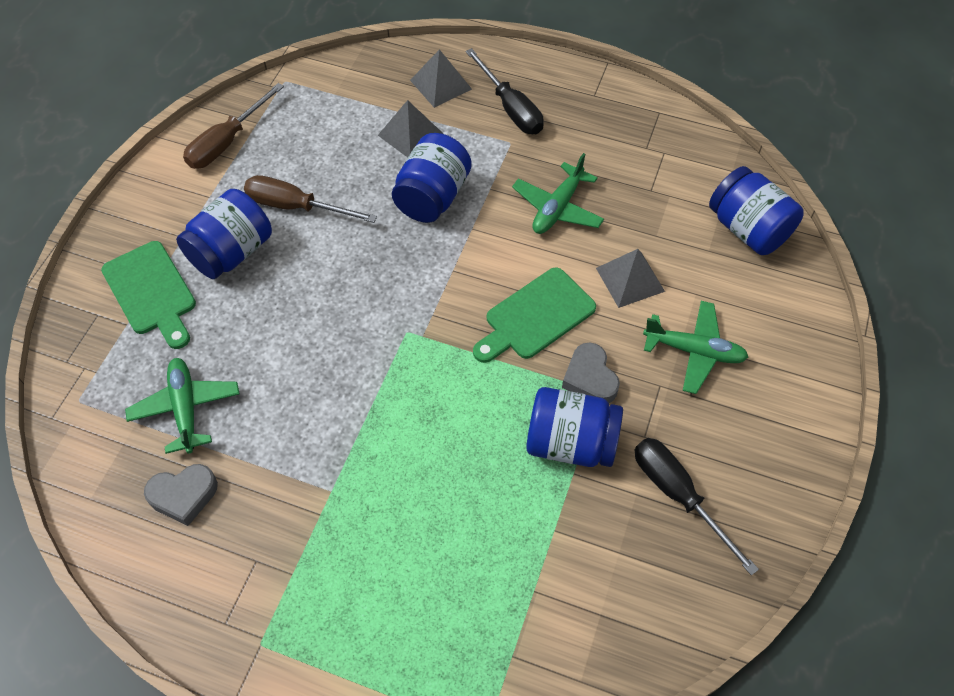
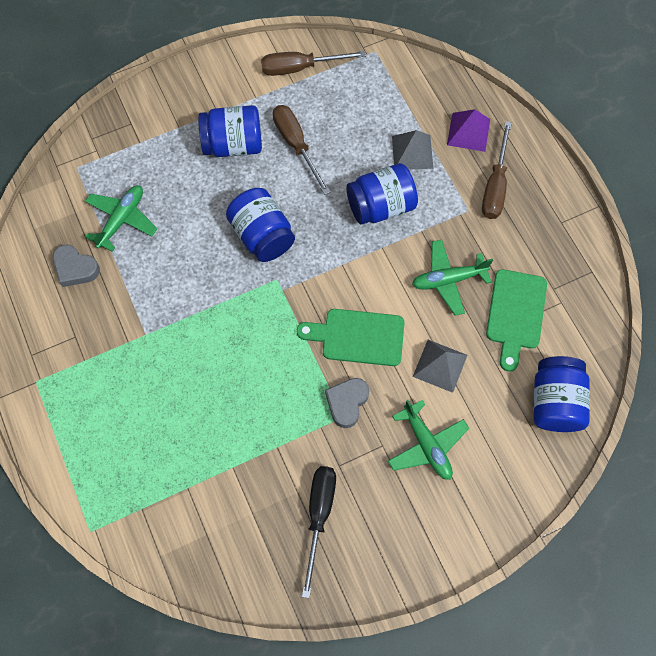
camera: 45 degrees right, 10 degrees up
green cutting board [101,241,196,349] -> green cutting board moved to [486,269,547,372]
grey pyramid [410,49,472,108] -> purple pyramid [447,109,490,152]
black screwdriver [465,48,544,134] -> brown screwdriver [482,121,512,219]
blue jar [526,387,623,467] -> blue jar moved to [226,188,295,262]

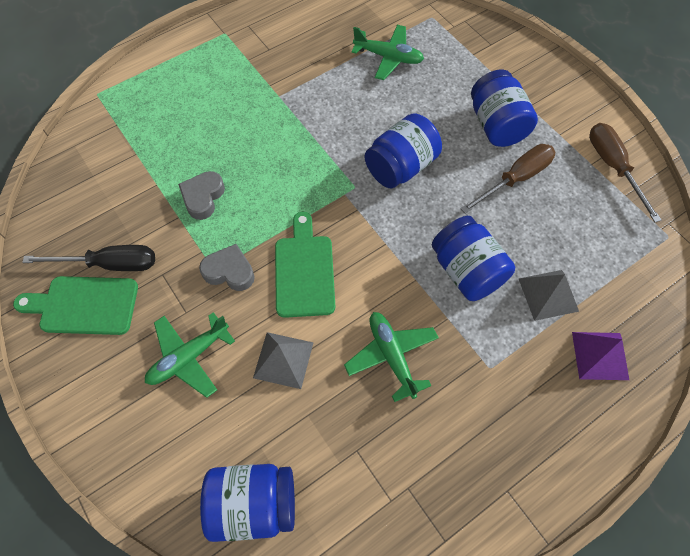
camera: 80 degrees right, 5 degrees down
grey heart [53,244,100,287] -> grey heart moved to [178,171,225,220]
brown screwdriver [482,121,512,219] -> none
green cutting board [486,269,547,372] -> green cutting board moved to [13,276,138,335]

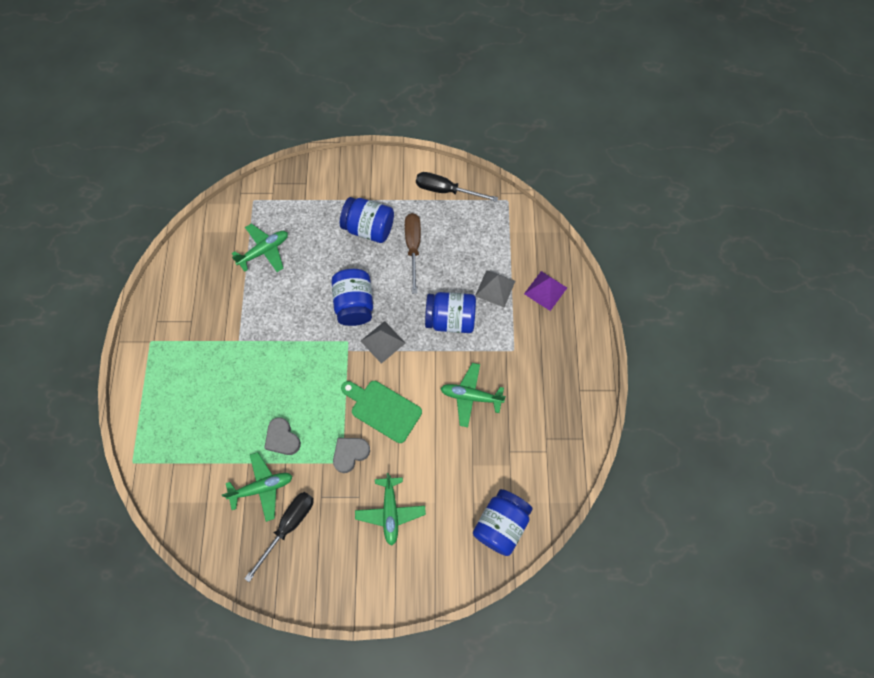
camera: 55 degrees left, 5 degrees up
green cutting board [13,276,138,335] -> none
grey pyramid [253,332,314,389] -> grey pyramid moved to [361,321,405,364]
brown screwdriver [589,123,661,222] -> black screwdriver [416,172,498,202]
none -> green plane [222,452,292,522]

